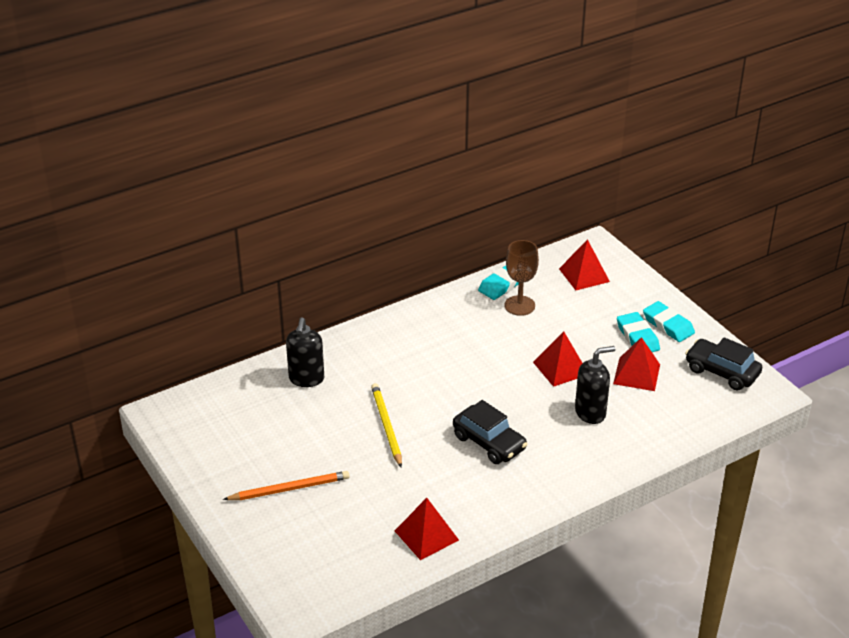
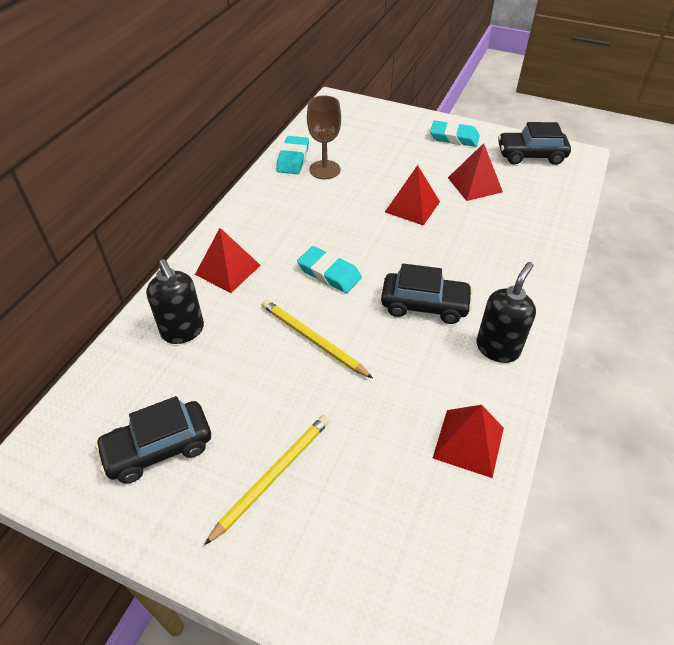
camera: 35 degrees left, 10 degrees up
orange pencil [223,471,350,500] -> yellow pencil [204,415,330,545]
red pyramid [559,239,610,290] -> red pyramid moved to [195,228,261,293]
black soap dispenser [575,346,616,424] -> black soap dispenser moved to [476,262,536,363]
turquoise eraser [617,312,660,352] -> turquoise eraser moved to [297,246,362,293]
none -> black car [95,396,211,484]

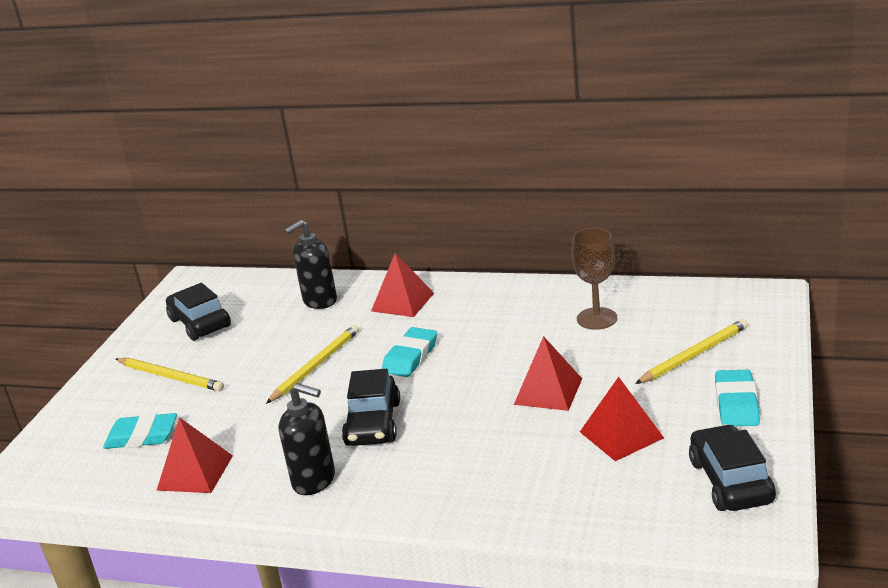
camera: 85 degrees right, 20 degrees down
turquoise eraser [276,136,309,174] -> turquoise eraser moved to [103,413,177,449]
none -> yellow pencil [635,319,748,384]

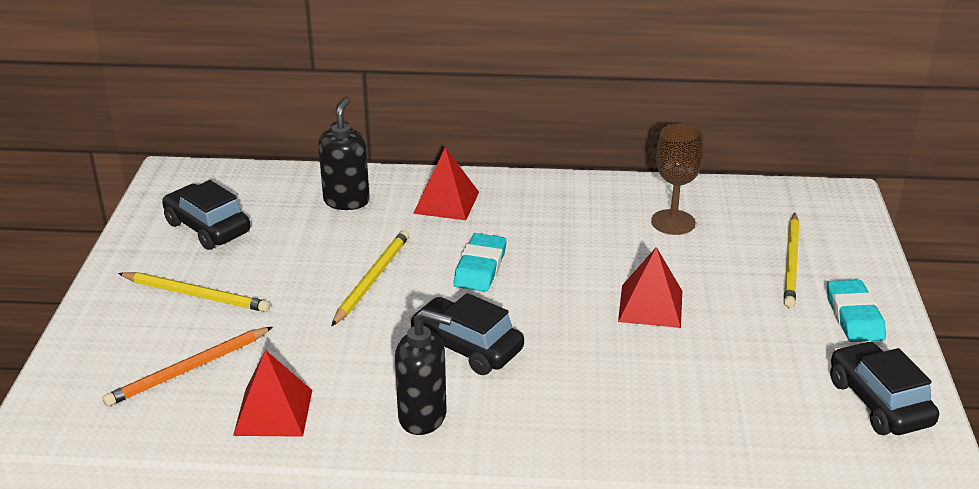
camera: 15 degrees left, 5 degrees up
turquoise eraser [103,413,177,449] -> orange pencil [102,327,272,407]
black soap dispenser [284,220,337,309] -> black soap dispenser turned 150 degrees clockwise [319,98,370,210]
black car [342,369,400,446] -> black car turned 135 degrees clockwise [409,293,524,375]
red pyramid [580,377,664,461] -> none
yellow pencil [635,319,748,384] -> yellow pencil turned 150 degrees clockwise [784,213,799,308]

